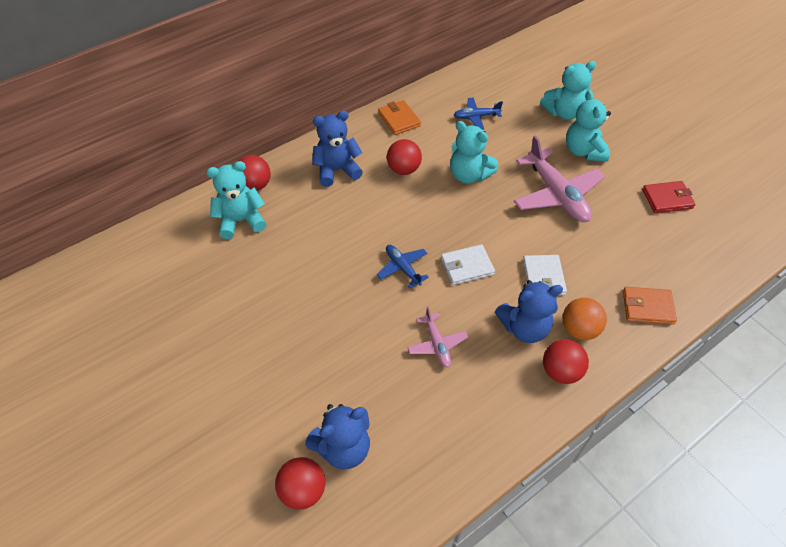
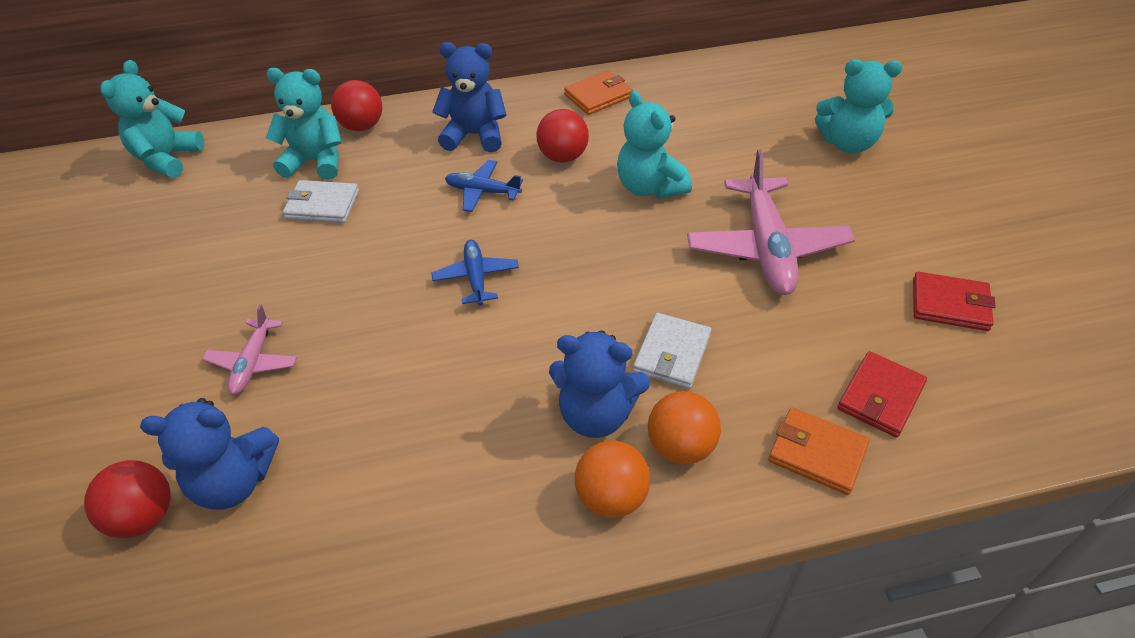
camera: 25 degrees right, 5 degrees down
orange wallet [378,100,421,135] -> orange wallet turned 60 degrees clockwise [564,70,633,115]
pink plane [407,307,468,367] -> pink plane moved to [202,304,297,395]
white wallet [441,244,495,285] -> white wallet moved to [283,180,359,223]
blue plane [454,97,503,129] -> blue plane moved to [445,160,523,212]
red ball [543,339,589,384] -> orange ball [575,441,651,518]
turquoise teddy bear [566,90,611,162] -> turquoise teddy bear moved to [100,60,204,178]
none -> red wallet [837,351,927,438]

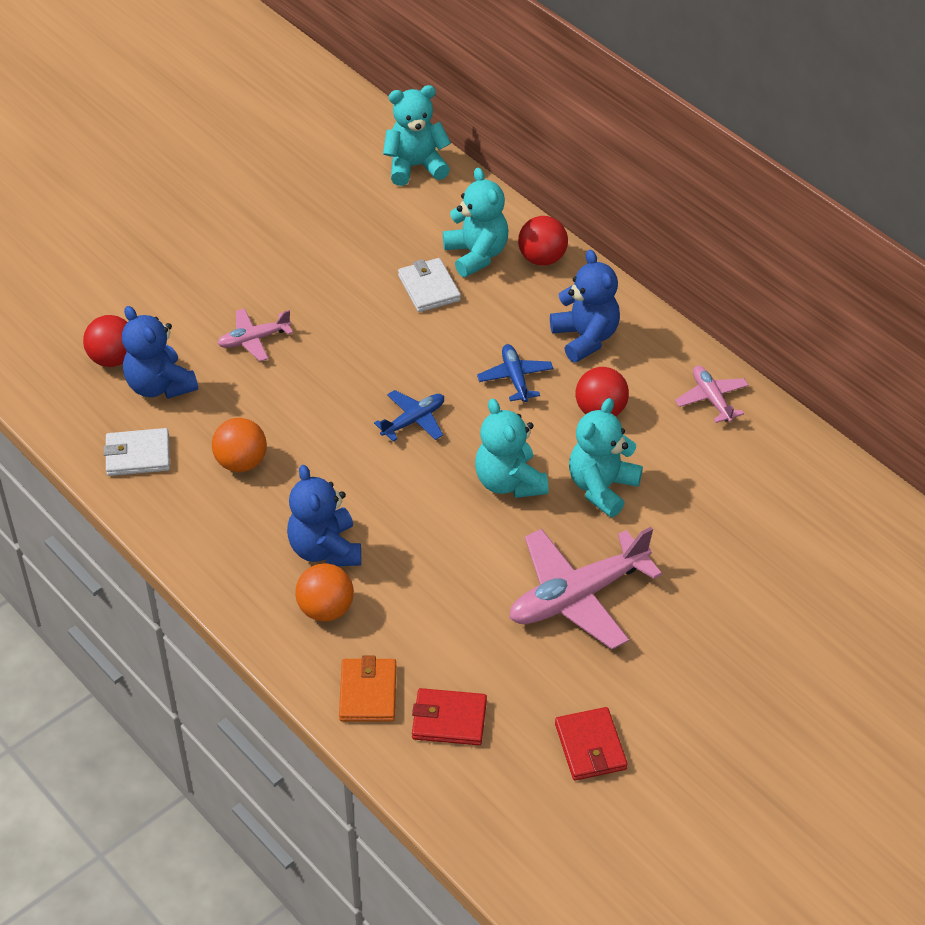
camera: 60 degrees right, 0 degrees up
orange wallet [564,70,633,115] -> pink plane [675,366,749,423]
orange ball [575,441,651,518] -> orange ball moved to [212,418,267,472]
white wallet [633,313,711,389] -> white wallet moved to [104,428,170,476]
turquoise teddy bear [815,59,903,153] -> turquoise teddy bear moved to [475,399,548,498]

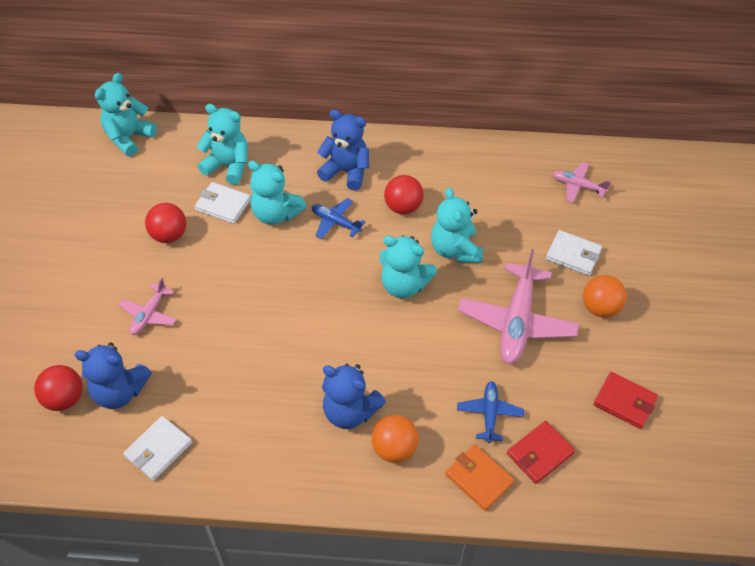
camera: 45 degrees left, 5 degrees up
orange ball [212,418,267,472] -> orange ball moved to [583,275,627,318]
blue plane [374,390,444,442] -> blue plane moved to [457,381,524,443]
red ball [518,216,568,266] -> red ball moved to [145,203,186,243]
pink plane [675,366,749,423] -> pink plane moved to [552,162,611,203]
none -> turquoise teddy bear [248,161,307,225]
none -> white wallet [546,230,602,276]

